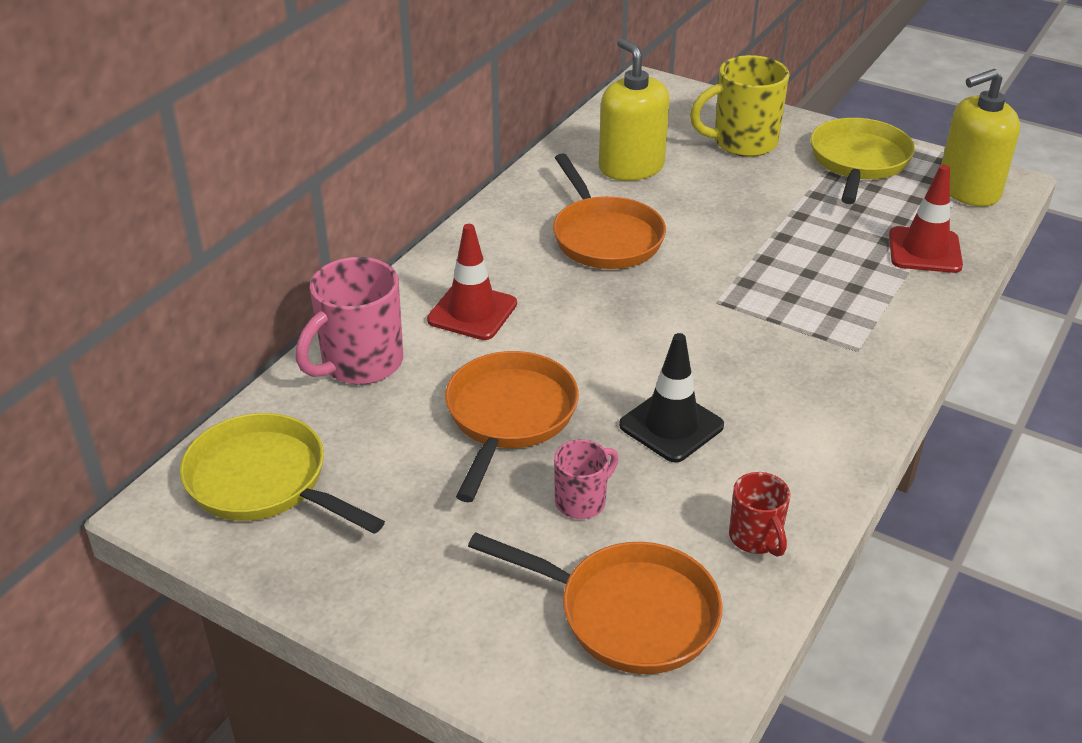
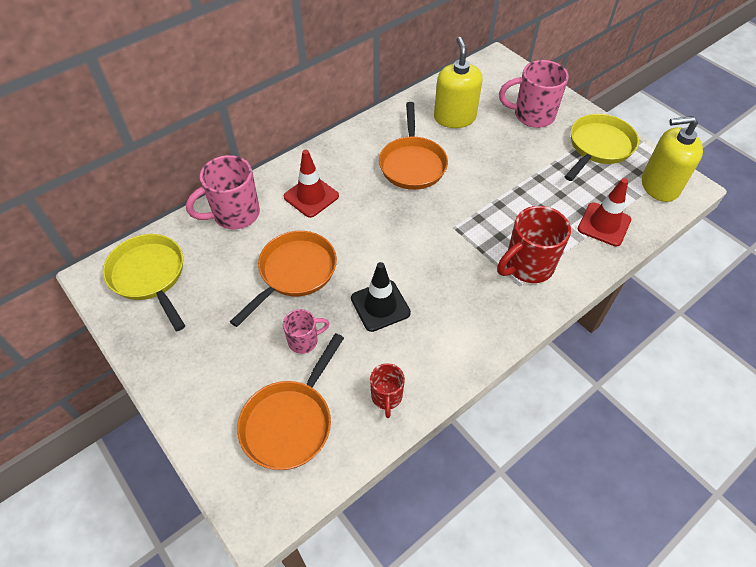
camera: 20 degrees right, 15 degrees up
orange pan [468,532,723,674] -> orange pan turned 75 degrees clockwise [237,333,344,470]
yellow mug [690,55,789,157] -> pink mug [499,60,569,128]
none -> red mug [497,206,571,283]

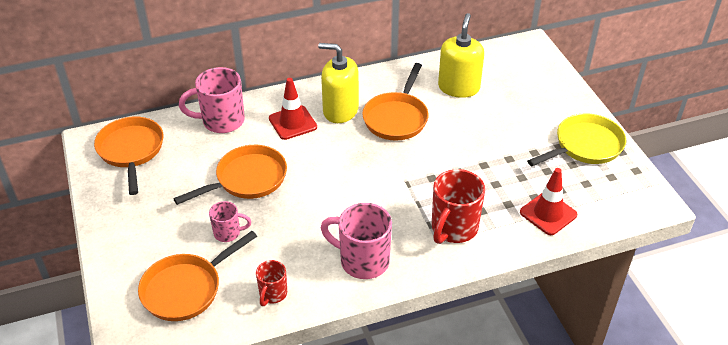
camera: 20 degrees right, 10 degrees down
yellow pan [103,234,185,331] -> orange pan [94,116,163,195]
black traffic cone [351,262,411,332] -> none
red mug [497,206,571,283] -> red mug turned 45 degrees counterclockwise [432,169,485,244]
pink mug [499,60,569,128] -> pink mug moved to [321,203,392,279]
yellow soap dispenser [642,116,703,202] -> yellow soap dispenser moved to [318,43,359,123]

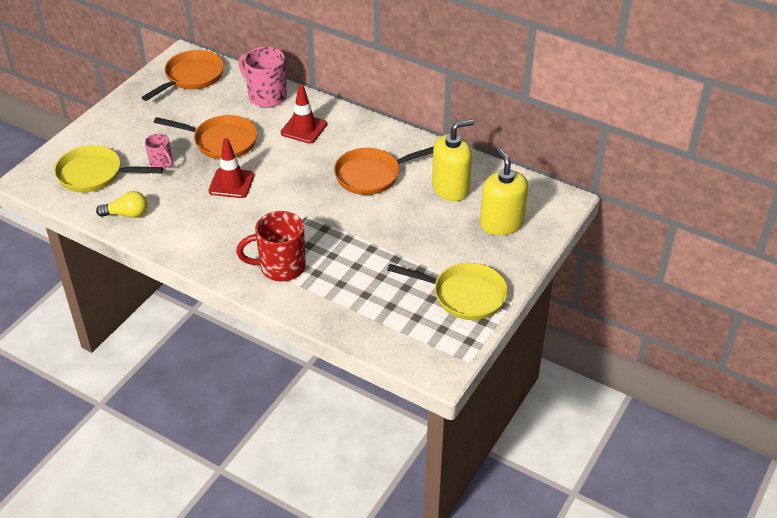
camera: 50 degrees right, 0 degrees up
orange pan [138,231,257,321] -> yellow pan [54,145,163,192]
red mug [256,260,287,306] -> yellow light bulb [96,191,147,218]
yellow soap dispenser [318,43,359,123] -> yellow soap dispenser moved to [480,147,528,236]
pink mug [321,203,392,279] -> none
red traffic cone [520,168,577,235] -> red traffic cone moved to [208,138,254,198]

